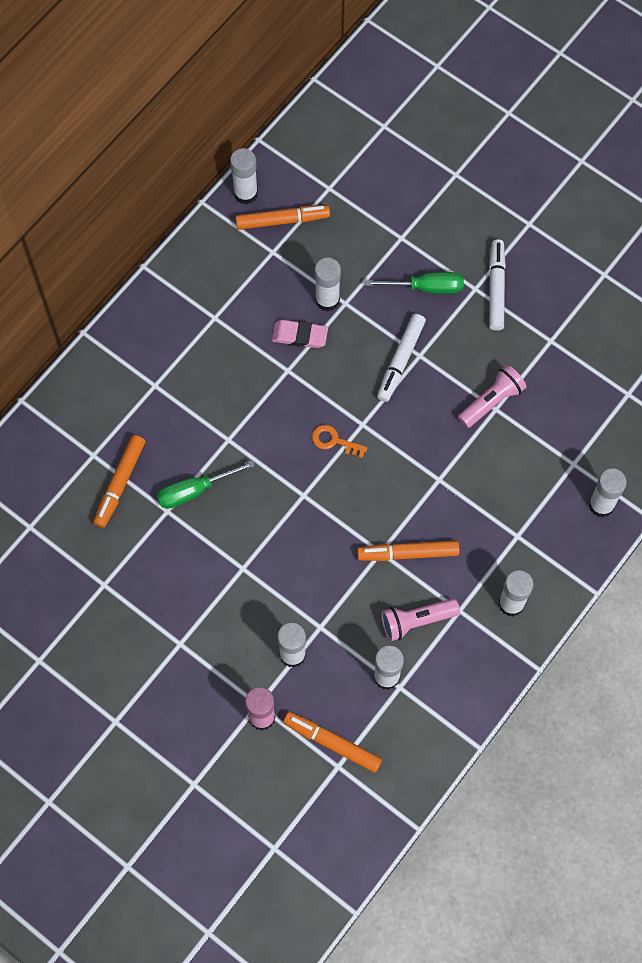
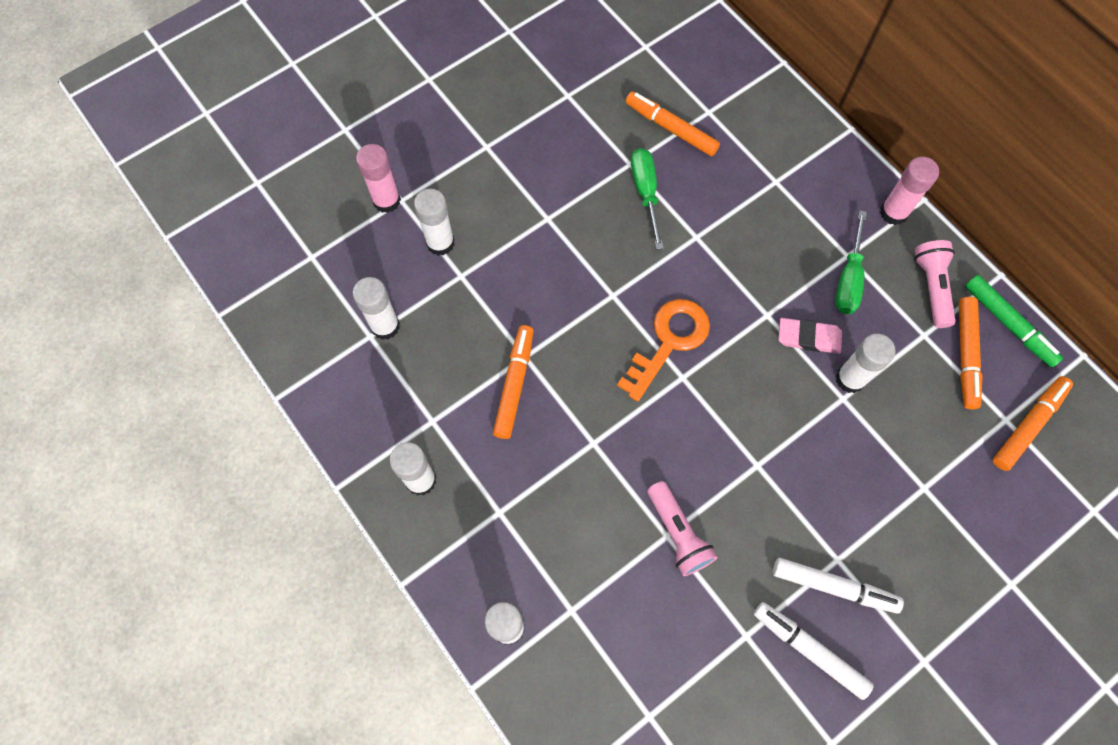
camera: 105 degrees right, 0 degrees up
white glue stick [230,148,258,204] -> green marker [965,275,1063,368]
pink eraser [272,320,328,348] -> pink eraser turned 75 degrees clockwise [779,318,842,354]
orange marker [283,712,382,773] -> orange marker moved to [993,376,1073,471]
orange key [312,425,368,458] -> orange key [617,299,710,401], size x1.82
green screwdriver [365,272,464,294] -> green screwdriver moved to [836,211,867,314]
white marker [377,314,426,402] -> white marker moved to [754,602,874,700]
pink flashlight [381,599,460,641] -> pink flashlight moved to [914,240,956,328]
none -> pink glue stick [880,157,939,225]

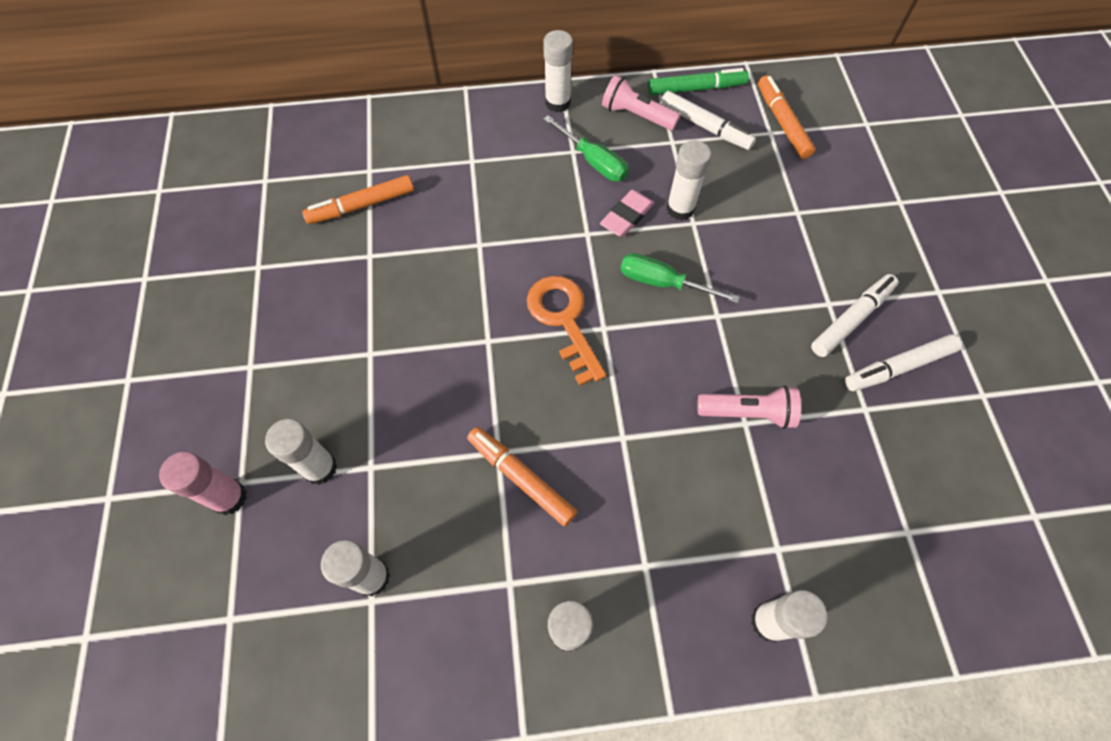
camera: 60 degrees left, 5 degrees down
green screwdriver [631,148,664,249] -> green screwdriver moved to [620,253,740,303]
pink glue stick [880,157,939,225] -> white glue stick [543,30,573,112]
orange marker [959,297,983,409] -> white marker [660,91,756,150]

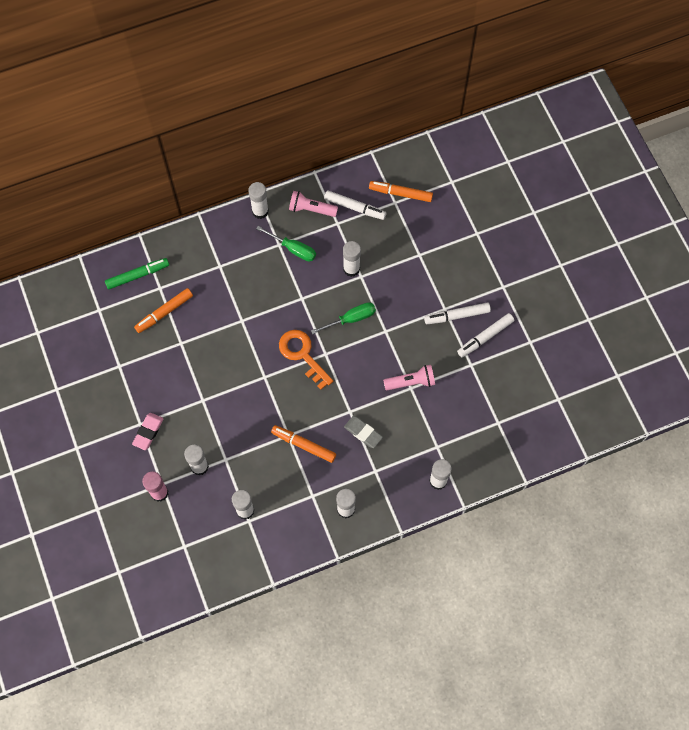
camera: 15 degrees left, 5 degrees up
pink eraser [600,190,654,237] -> pink eraser moved to [132,413,164,450]
green screwdriver [620,253,740,303] -> green screwdriver turned 150 degrees clockwise [311,302,376,334]
green marker [648,68,749,95] -> green marker moved to [105,258,169,289]
orange marker [758,76,815,159] -> orange marker turned 45 degrees counterclockwise [369,181,433,202]
white marker [811,274,898,357] -> white marker turned 135 degrees counterclockwise [424,302,491,324]
none -> grey eraser [344,416,383,448]

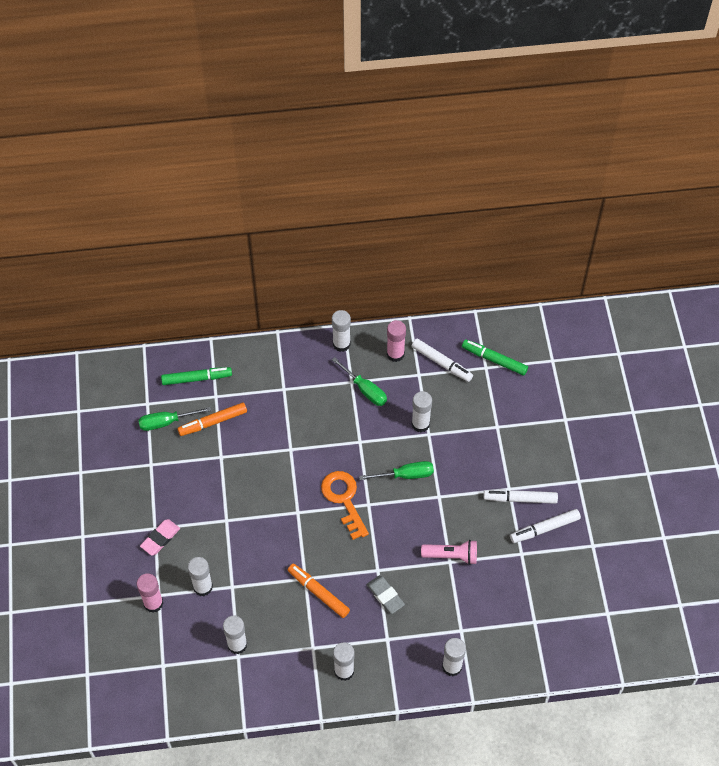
camera: 15 degrees right, 10 degrees down
pink flashlight [289,191,338,217] -> pink glue stick [387,320,406,362]
orange marker [369,181,433,202] -> green marker [462,339,528,375]
none -> green screwdriver [139,407,212,431]

